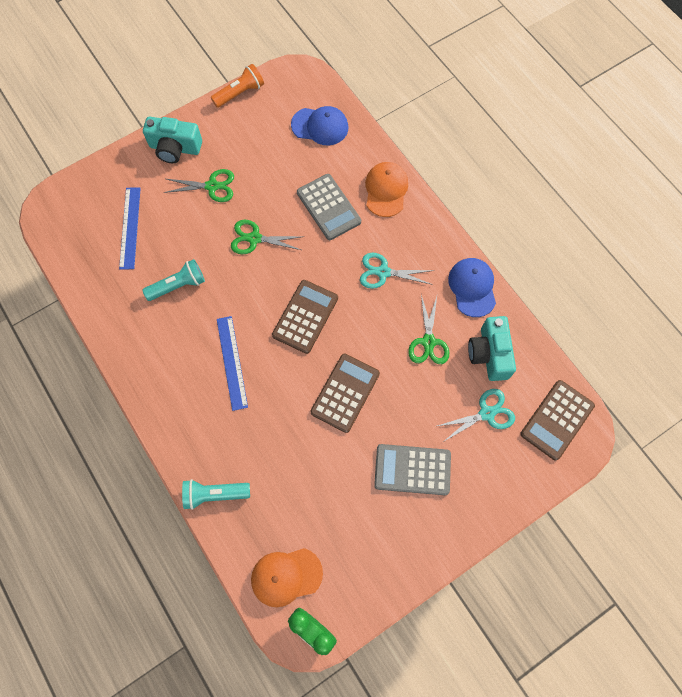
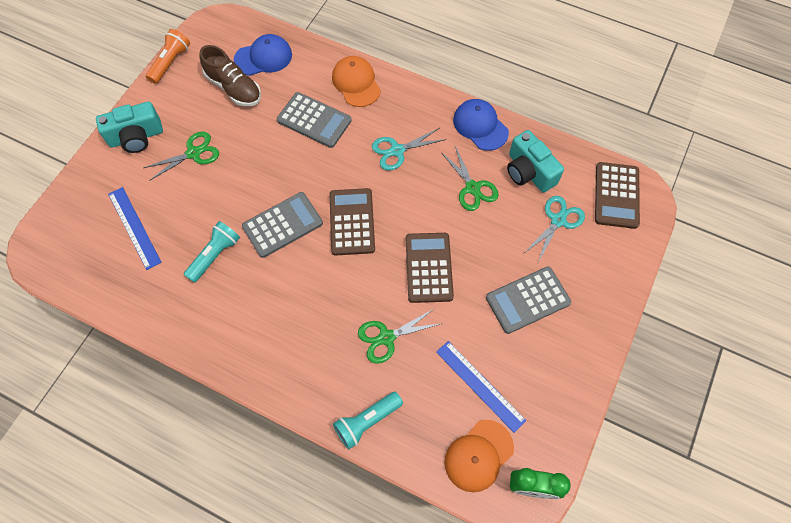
camera: 30 degrees left, 5 degrees down
blue ruler [217,316,248,411] -> blue ruler moved to [436,341,526,433]
green scissors [231,220,305,254] -> green scissors moved to [358,309,443,364]
none -> brown shoe [199,45,261,106]
none -> grey calculator [242,192,323,258]

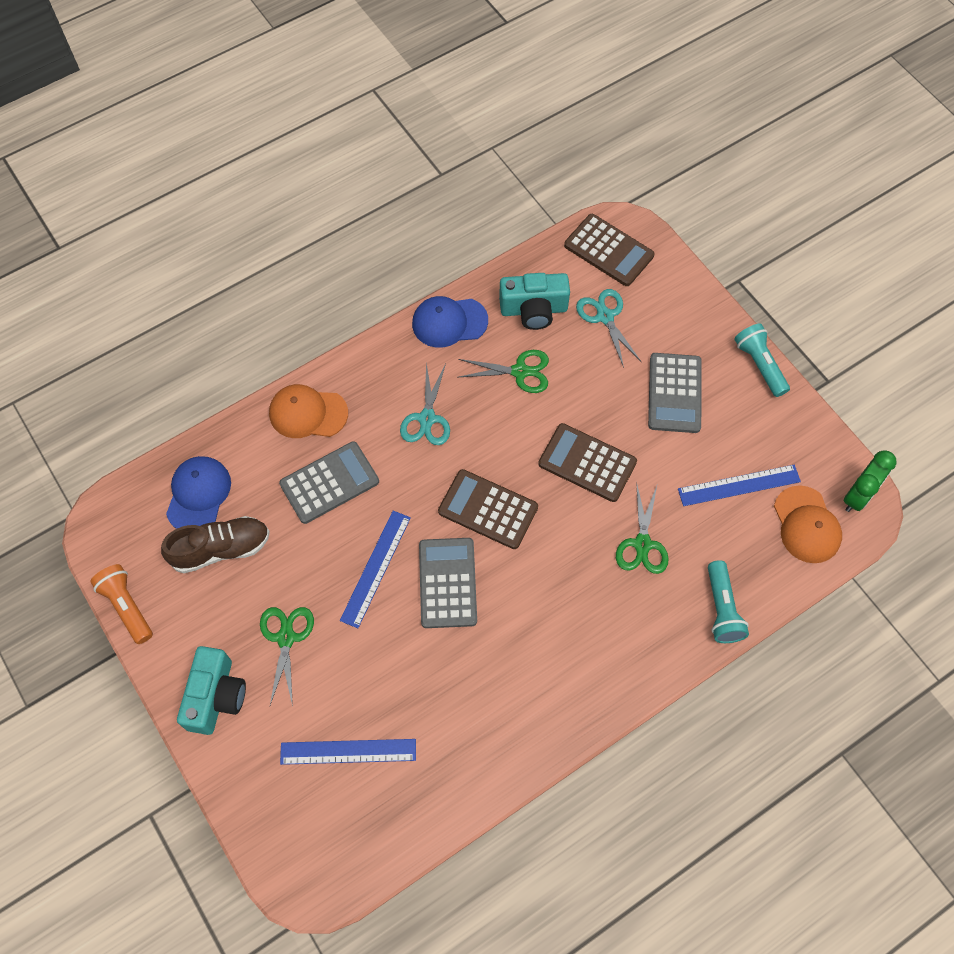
camera: 60 degrees left, 0 degrees up
turquoise flashlight [184,221,240,283] -> turquoise flashlight moved to [734,323,790,397]
none -> blue ruler [340,511,411,628]

